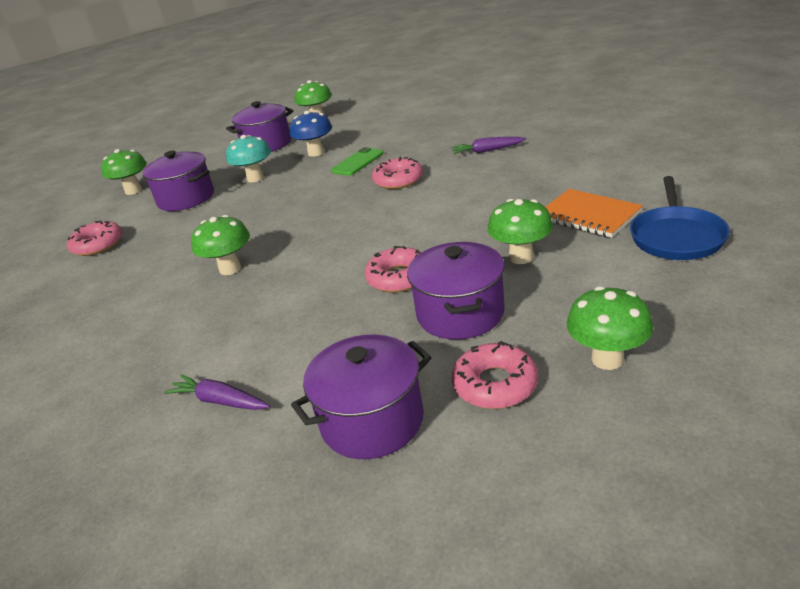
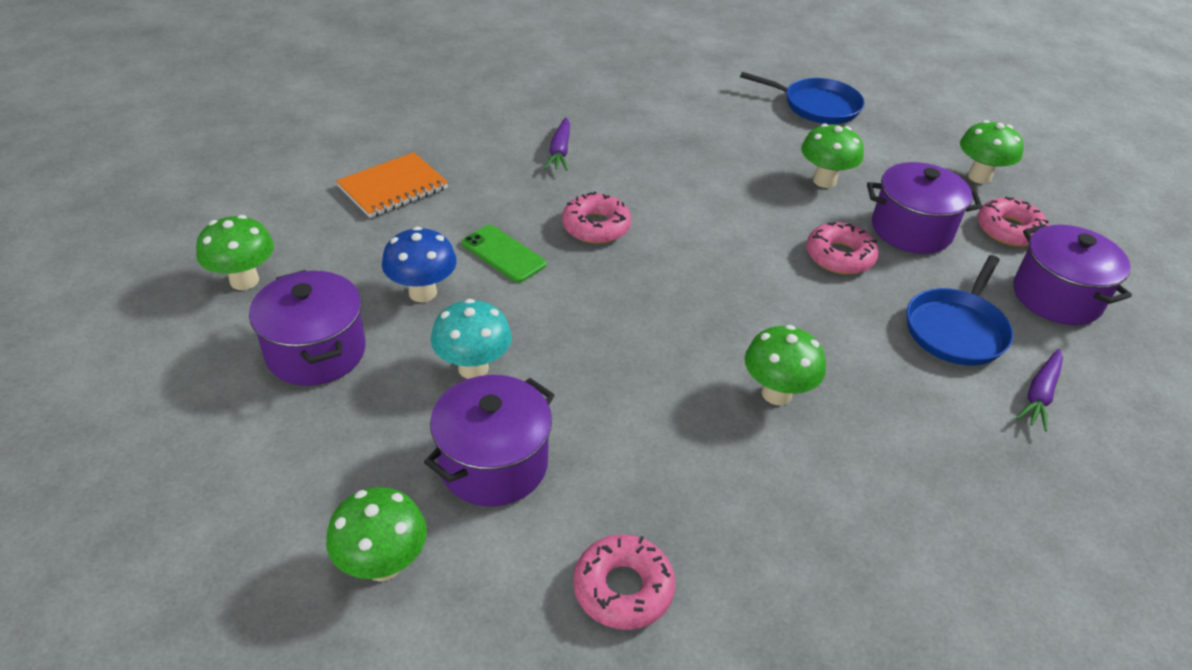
camera: 90 degrees left, 10 degrees up
orange notebook [545,189,643,238] -> orange notebook moved to [336,152,448,218]
none -> blue pan [906,255,1013,366]

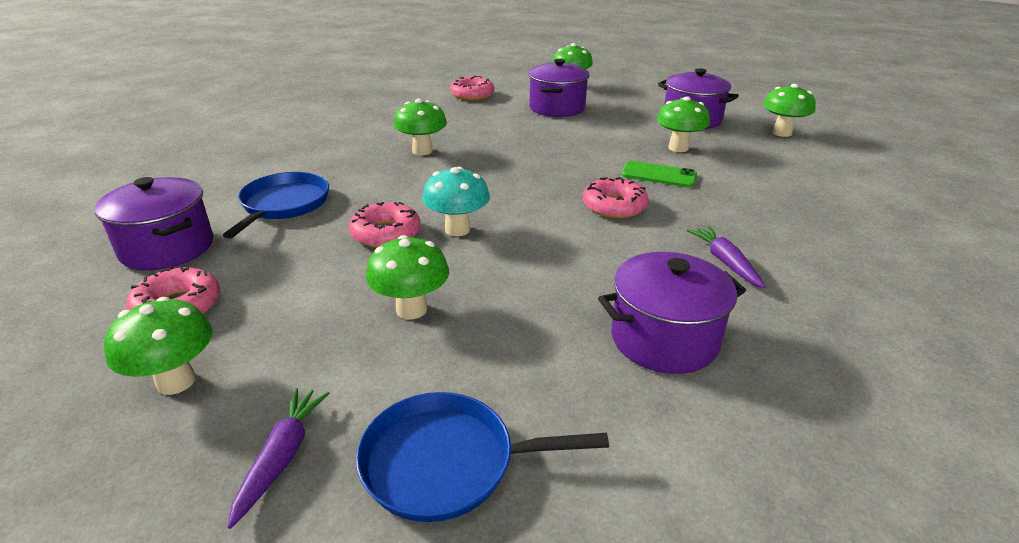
camera: 160 degrees right, 10 degrees down
orange notebook [336,152,448,218] -> none
blue mushroom [382,227,457,302] -> green mushroom [657,96,710,152]
turquoise mushroom [431,299,512,379] -> turquoise mushroom moved to [422,167,490,236]
purple pot [867,162,982,254] -> purple pot moved to [598,252,746,374]
purple carrot [1016,349,1063,431] -> purple carrot moved to [227,388,330,529]

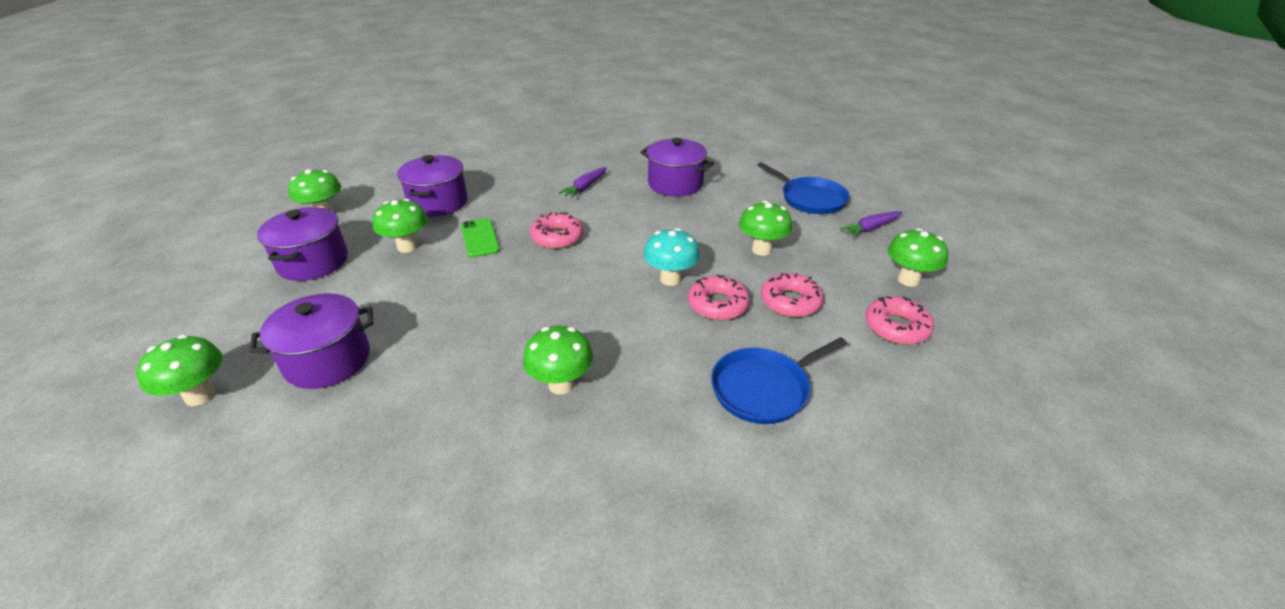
camera: 130 degrees left, 5 degrees up
purple pot [95,177,213,271] -> purple pot moved to [397,155,468,217]
pink donut [450,76,494,100] -> pink donut moved to [761,273,823,317]

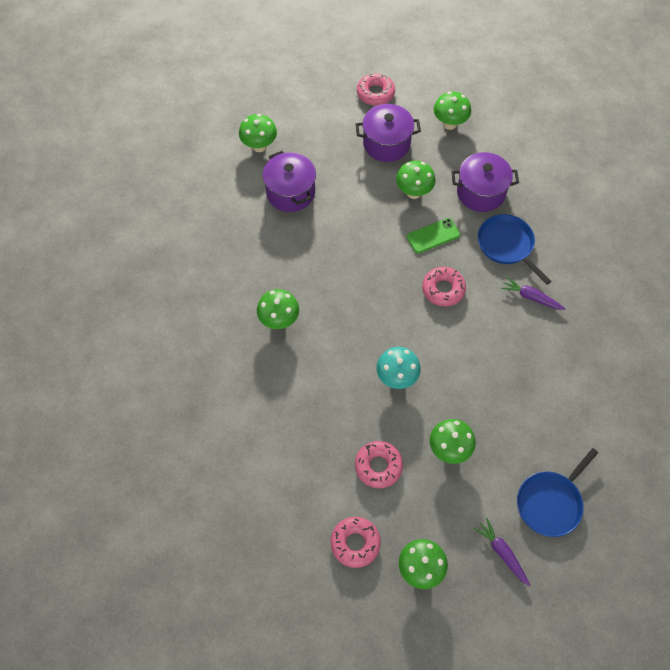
camera: 85 degrees right, 25 degrees up
purple pot [640,138,714,197] -> none
pink donut [688,275,750,320] -> pink donut moved to [357,73,395,106]
blue pan [711,337,847,424] -> blue pan moved to [478,214,552,285]

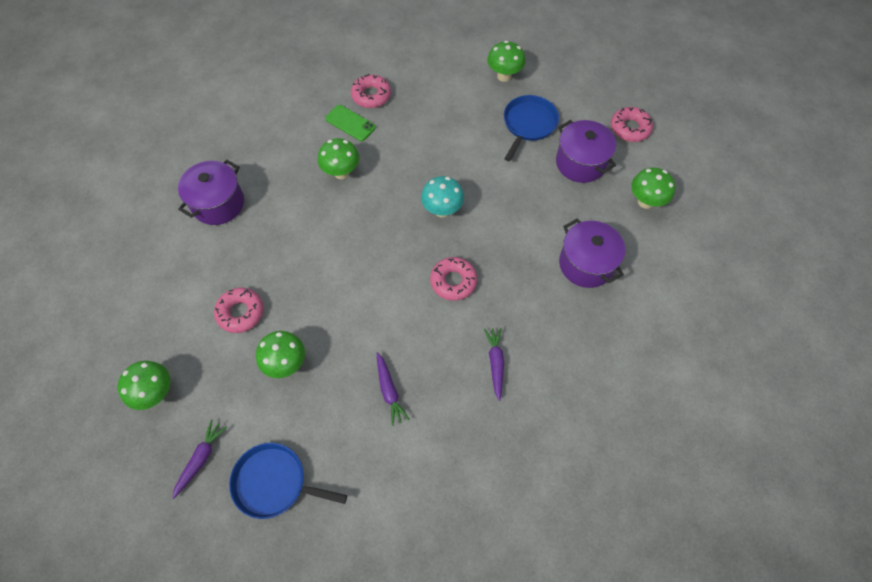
camera: 60 degrees right, 0 degrees up
purple pot [263,151,316,212] -> purple pot moved to [178,160,244,225]
pink donut [330,517,381,568] -> pink donut moved to [351,74,391,108]
turquoise mushroom [376,347,421,389] -> turquoise mushroom moved to [421,176,464,217]
green mushroom [396,161,435,199] -> none
green phone [407,218,460,254] -> green phone moved to [325,105,376,141]
blue pan [478,214,552,285] -> blue pan moved to [504,95,559,161]
none -> purple carrot [377,352,410,426]

